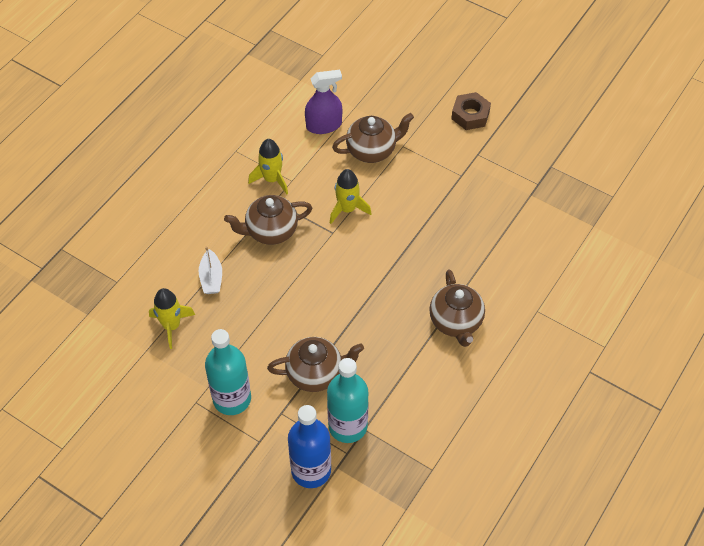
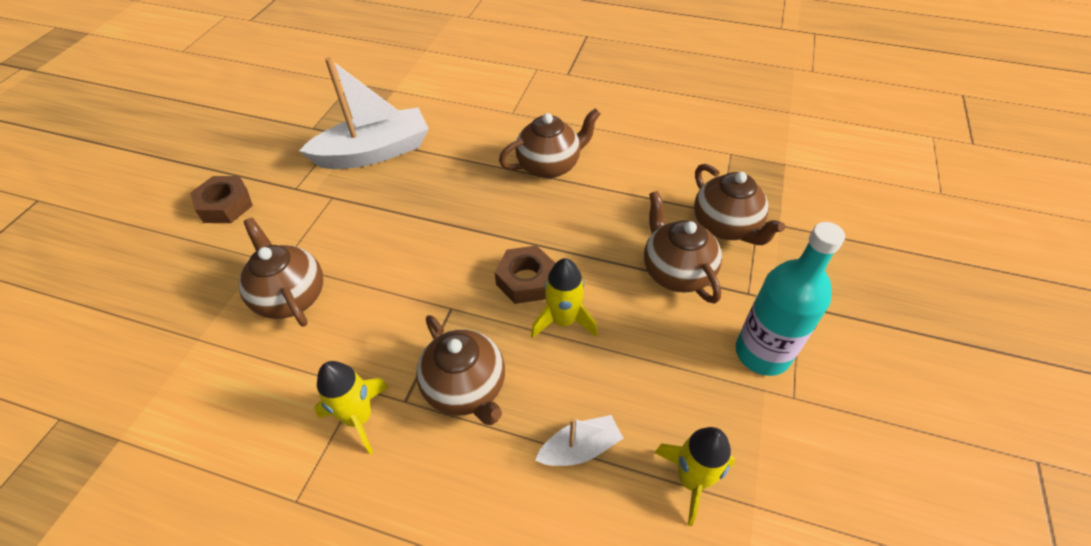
camera: 105 degrees left, 5 degrees down
blue bottle [288,405,331,488] -> none
purple spray bottle [305,70,342,134] -> none
turquoise bottle [327,358,369,443] -> brown teapot [694,164,785,245]
yellow rocket [330,169,372,224] -> yellow rocket moved to [531,258,598,338]
none -> white boat [299,57,429,169]
none -> brown nut [495,245,555,304]

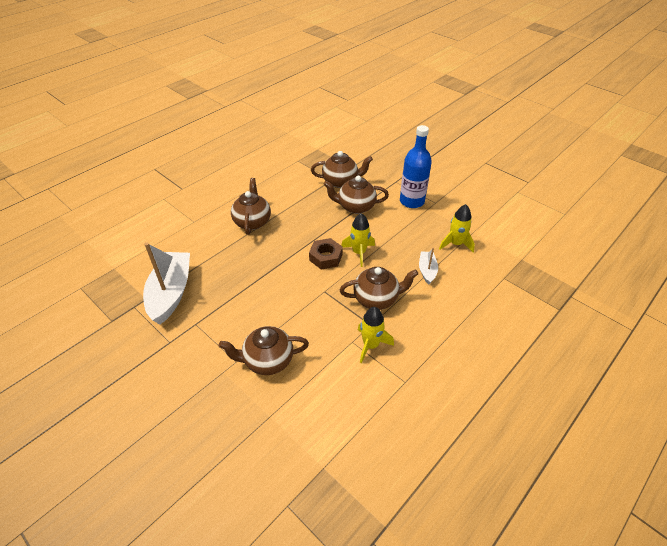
camera: 65 degrees left, 5 degrees down
brown nut [190,176,253,223] -> none
turquoise bottle [735,222,845,376] -> blue bottle [400,125,432,208]

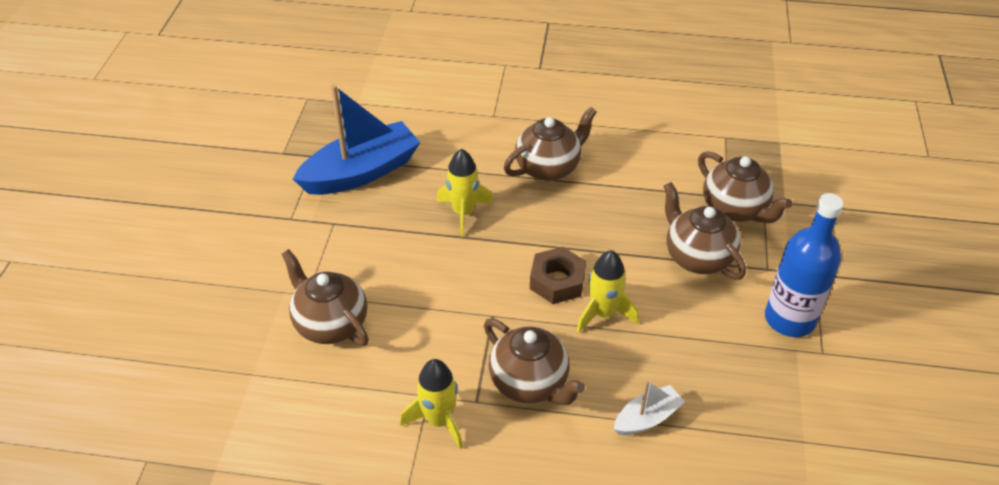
camera: 55 degrees right, 0 degrees up
white boat [143,242,190,324] -> blue boat [293,84,421,195]
yellow rocket [439,204,475,252] -> yellow rocket moved to [437,149,493,236]

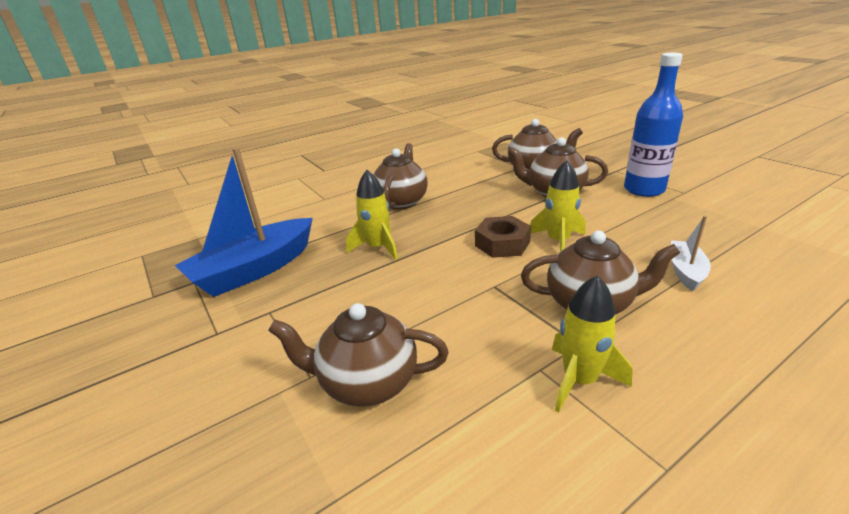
camera: 40 degrees left, 15 degrees down
blue boat [293,84,421,195] -> blue boat turned 150 degrees counterclockwise [175,147,313,297]

